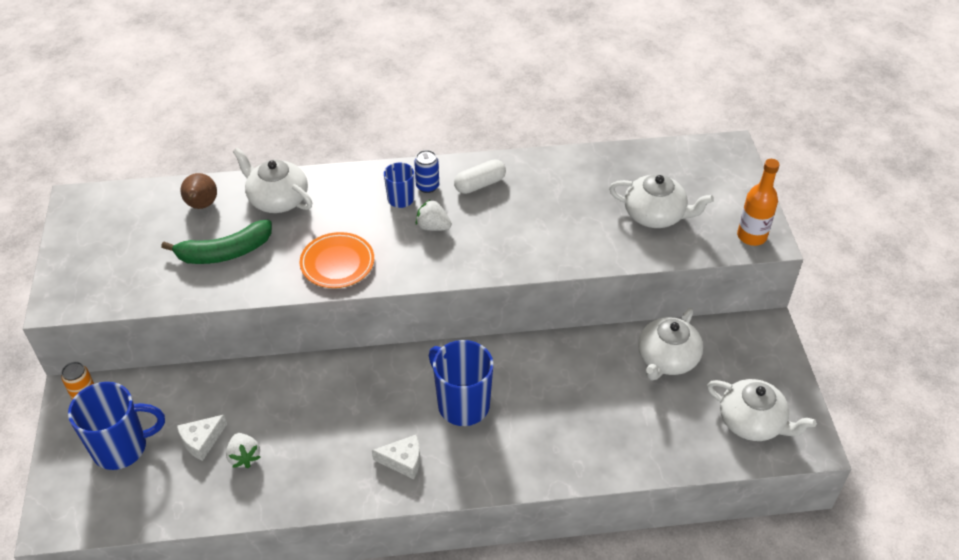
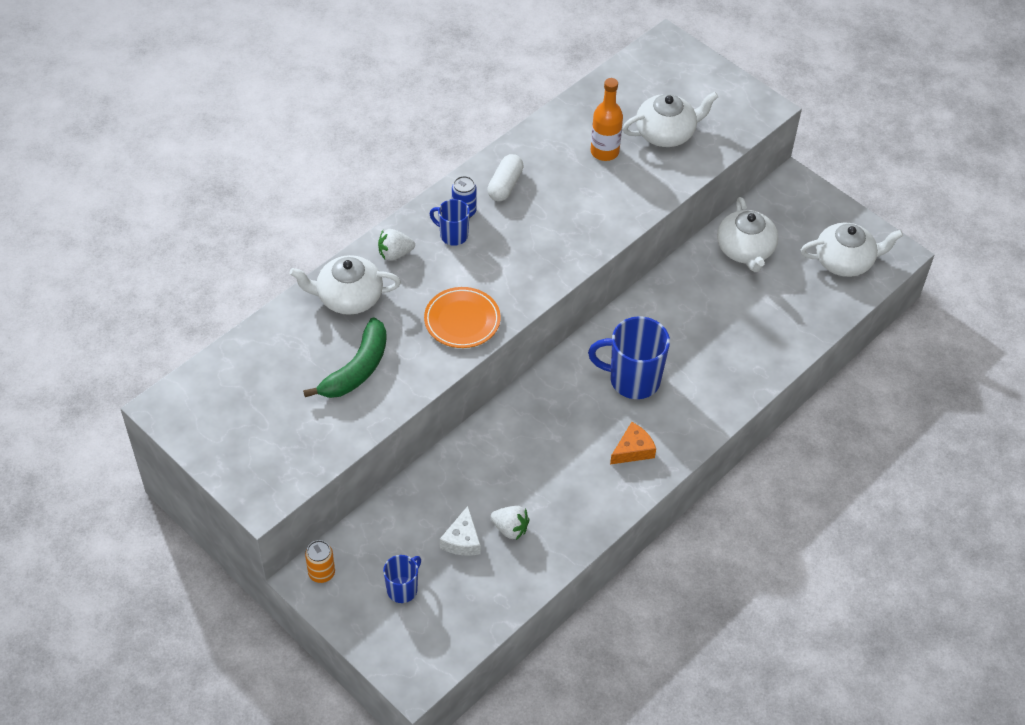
camera: 40 degrees left, 5 degrees up
blue mug [68,382,165,470] -> blue mug [383,555,421,603], size x0.56
brown pear [181,173,217,209] -> none
white cheese [372,435,420,479] -> orange cheese [610,422,656,465]
white strawberry [416,199,452,231] -> white strawberry moved to [378,229,415,261]
orange bottle [737,159,780,246] -> orange bottle moved to [591,78,623,161]

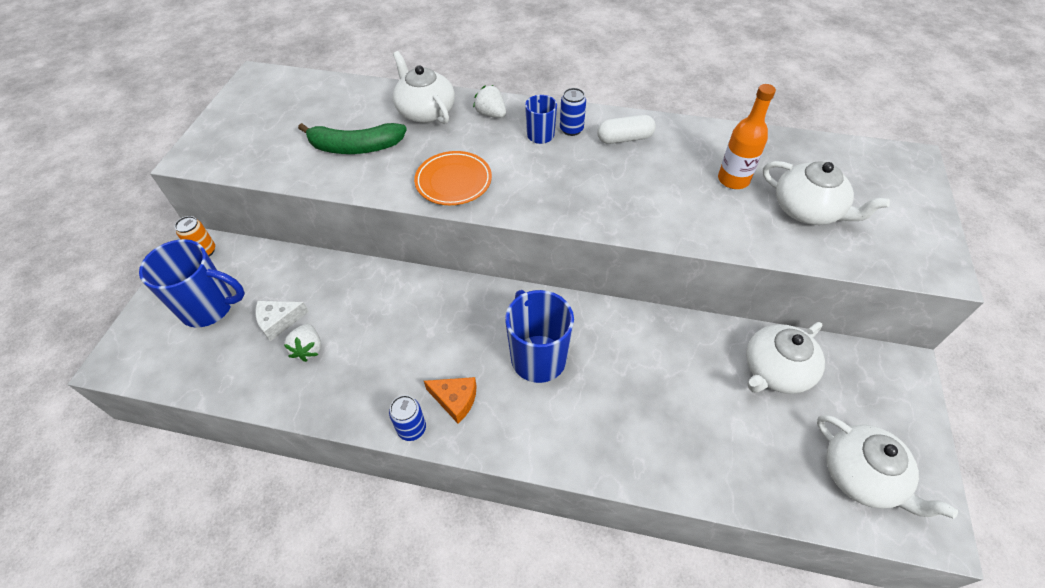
camera: 60 degrees right, 0 degrees up
blue mug [383,555,421,603] -> blue mug [139,239,245,328], size x1.80
none -> blue can [389,395,426,441]

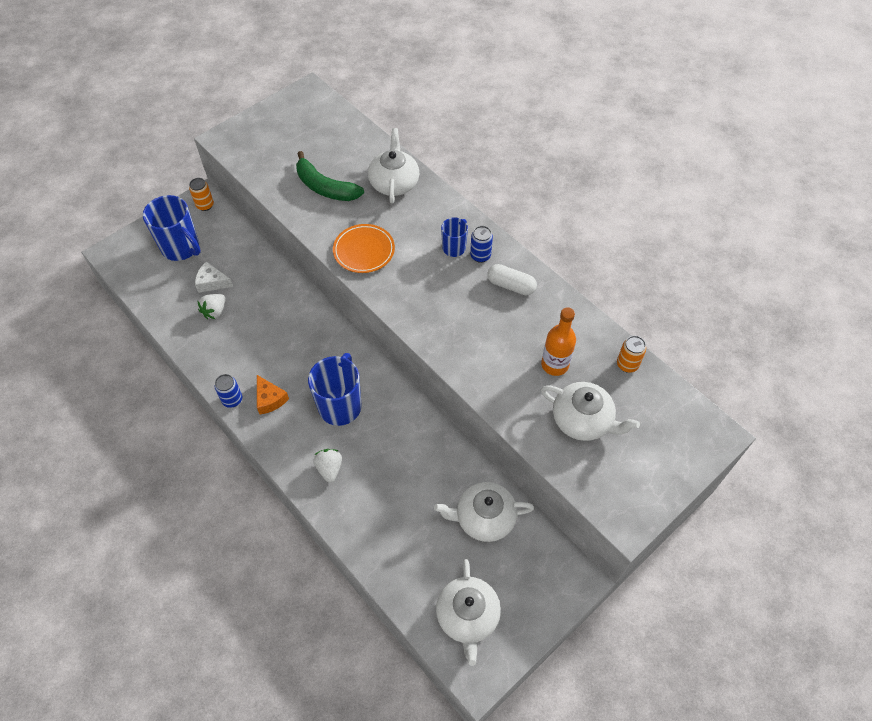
camera: 35 degrees right, 5 degrees up
white strawberry [473,85,506,118] -> white strawberry moved to [313,449,342,483]
white teapot [763,161,890,225] -> white teapot turned 45 degrees counterclockwise [541,382,640,441]
none -> orange can [617,336,646,373]

